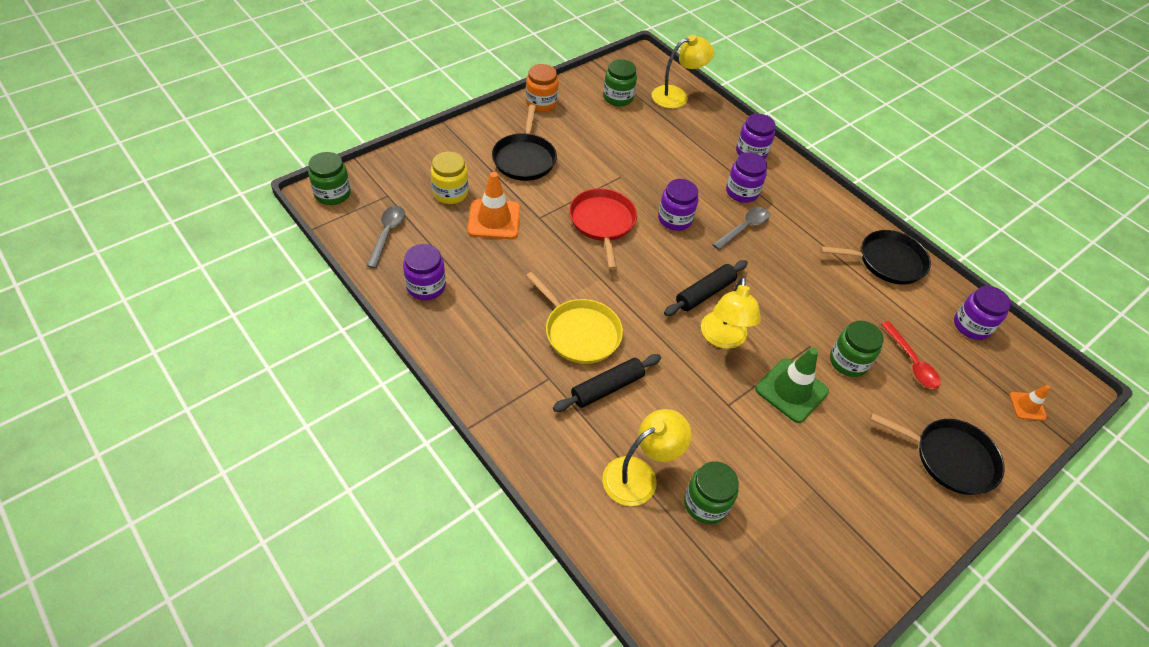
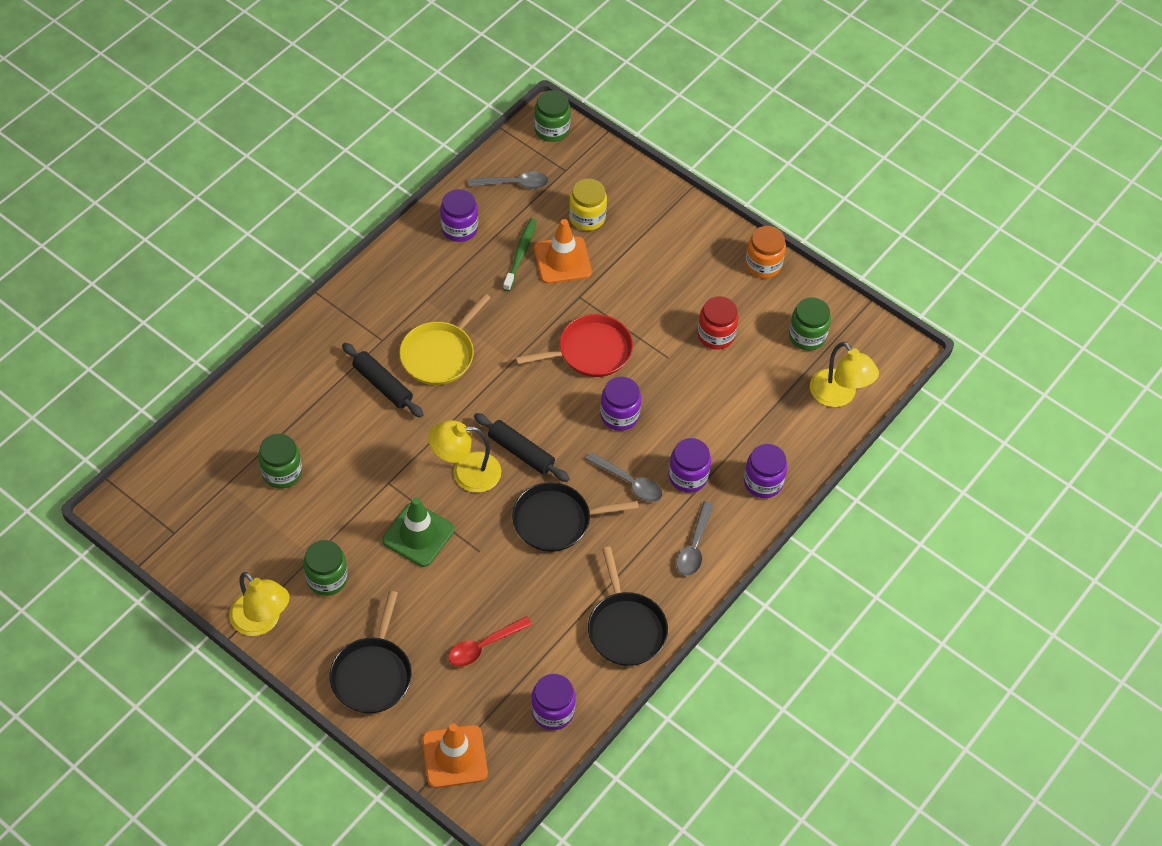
camera: 80 degrees right, 5 degrees up
black pan [492,104,557,181] -> black pan moved to [512,482,639,552]
yellow lamp [602,409,691,506] -> yellow lamp moved to [229,572,290,636]
green jar [830,321,884,377] -> green jar moved to [303,540,348,596]
orange traffic cone [1009,385,1050,421] -> orange traffic cone [422,723,488,788], size x1.85
none -> green toothbrush [503,218,537,291]
none -> grey spoon [676,501,714,576]
none -> red jar [697,296,739,350]

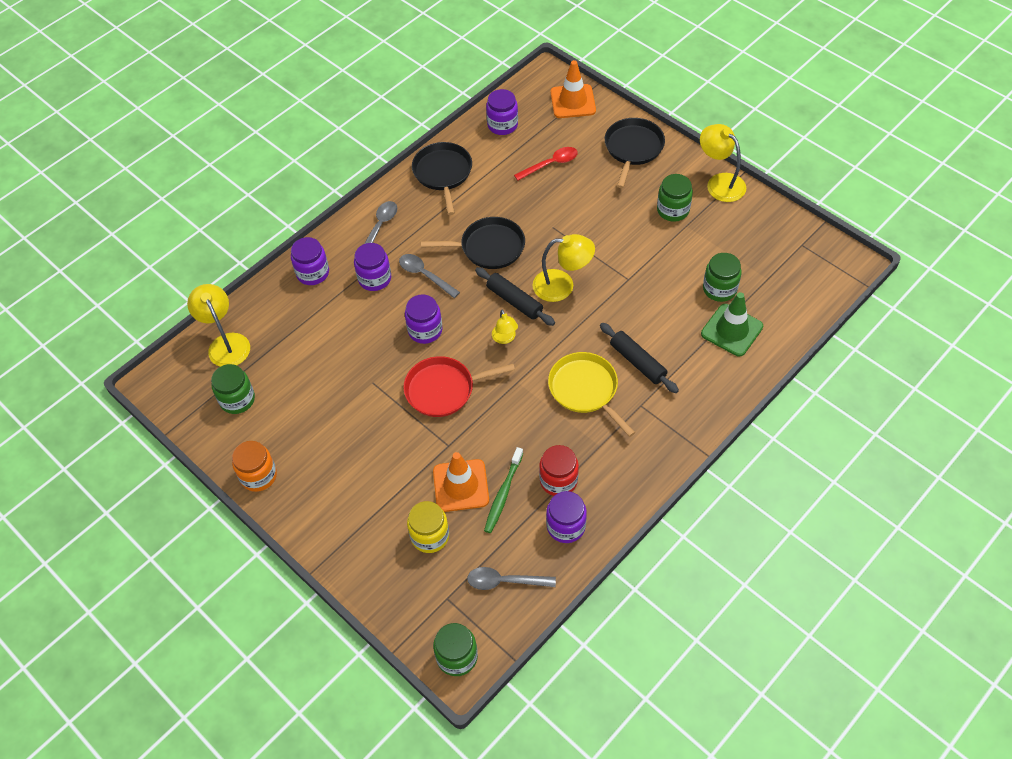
camera: 170 degrees left, 0 degrees up
green traffic cone [382,497,455,567] -> green traffic cone moved to [701,292,763,356]
yellow pan [399,293,491,385] -> yellow pan turned 75 degrees counterclockwise [548,352,636,437]
red jar [697,296,739,350] -> red jar moved to [539,445,579,496]
none -> yellow lamp [492,309,518,344]

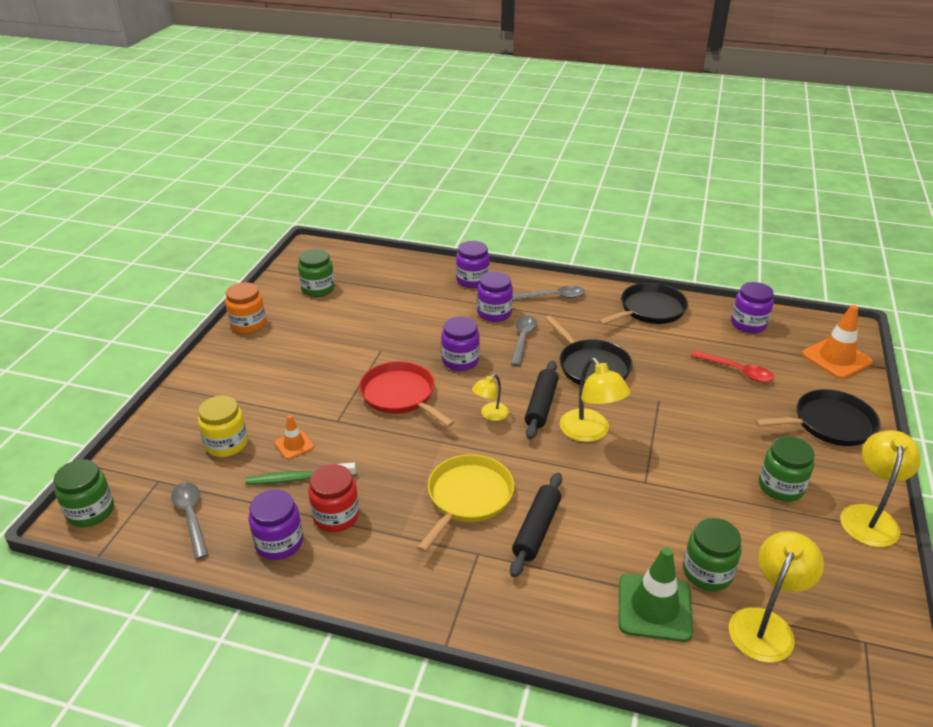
camera: 60 degrees right, 20 degrees down
yellow lamp [187,284,250,367] -> yellow lamp moved to [729,531,824,663]
orange traffic cone [433,452,489,512] -> orange traffic cone [275,415,314,459], size x0.54

